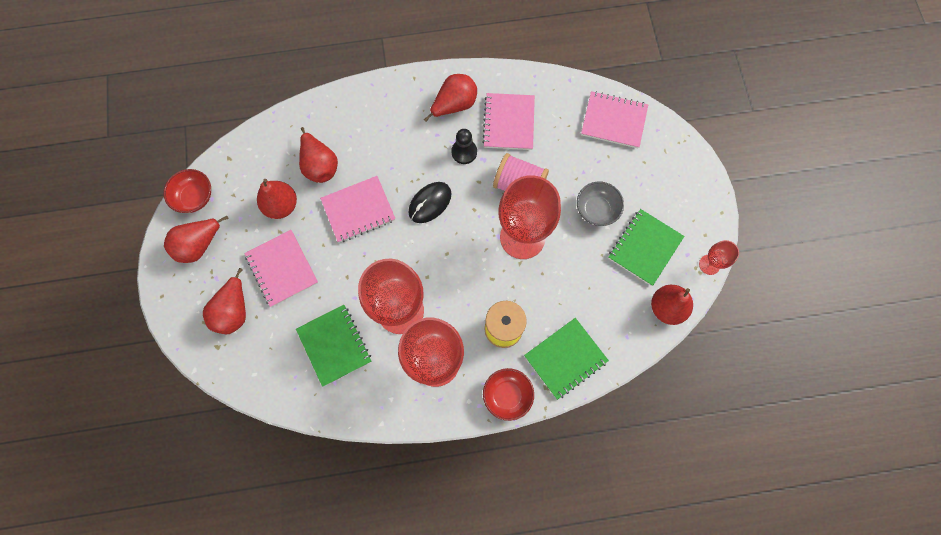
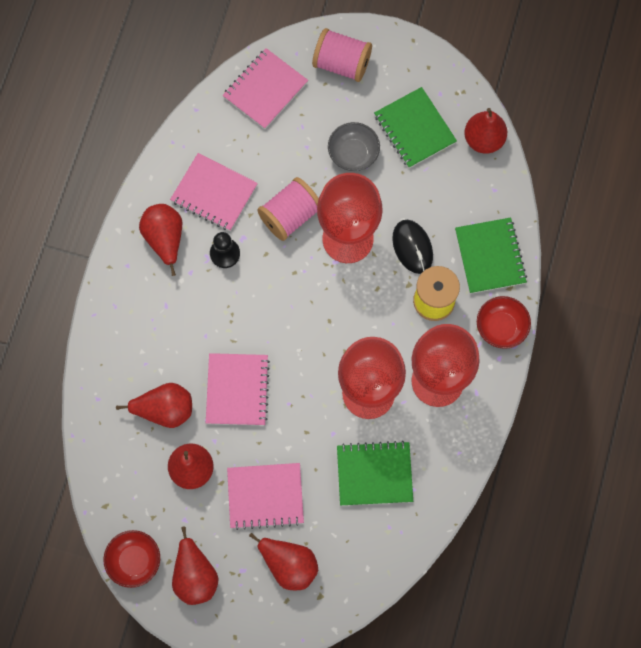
camera: 65 degrees left, 0 degrees up
black mouse [408,182,451,223] -> black mouse moved to [392,220,433,274]
red goblet [699,240,739,275] -> none
none -> pink spool [312,28,372,82]

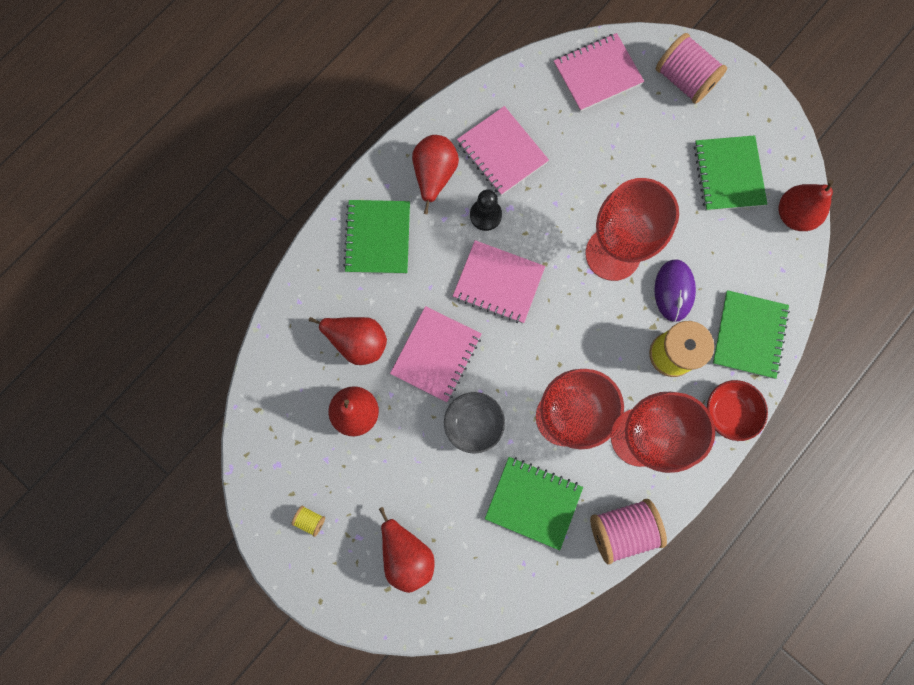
camera: 25 degrees right, 5 degrees up
red bowl [104,530,160,588] -> none
red pear [172,526,219,605] -> yellow spool [291,506,325,537]
pink notebook [227,463,304,530] -> pink notebook moved to [453,240,545,323]
pink spool [257,177,319,241] -> pink spool moved to [590,499,667,564]
grey bowl [328,122,380,171] -> grey bowl moved to [444,392,505,454]
black mouse [392,220,433,274] -> purple mouse [654,259,696,322]
none -> green notebook [343,200,410,274]

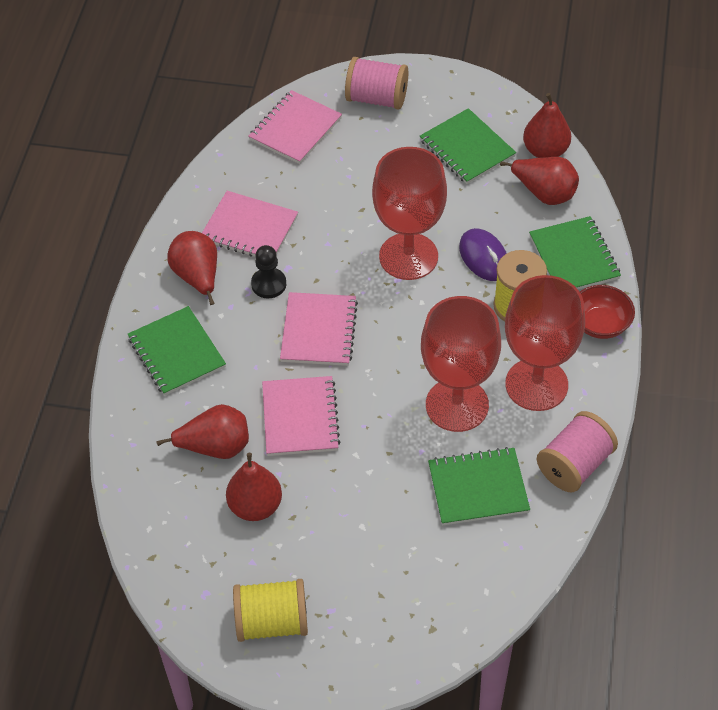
camera: 30 degrees left, 25 degrees down
yellow spool [291,506,325,537] -> yellow spool [233,579,308,642], size x2.25
red pear [379,507,435,593] -> red pear moved to [500,157,579,205]
grey bowl [444,392,505,454] -> none
pink notebook [453,240,545,323] -> pink notebook turned 75 degrees counterclockwise [280,292,358,366]

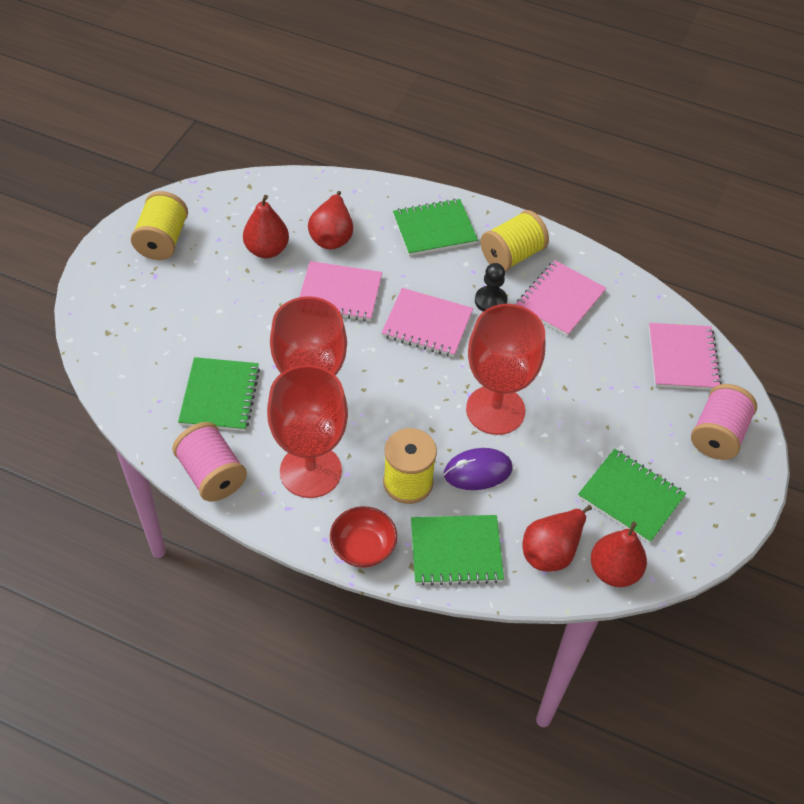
camera: 100 degrees right, 0 degrees up
red pear [168,231,217,305] -> yellow spool [480,210,549,272]
pink notebook [248,90,342,164] -> pink notebook turned 45 degrees clockwise [649,323,722,390]
green notebook [420,108,516,184] -> green notebook turned 60 degrees clockwise [578,449,686,543]

